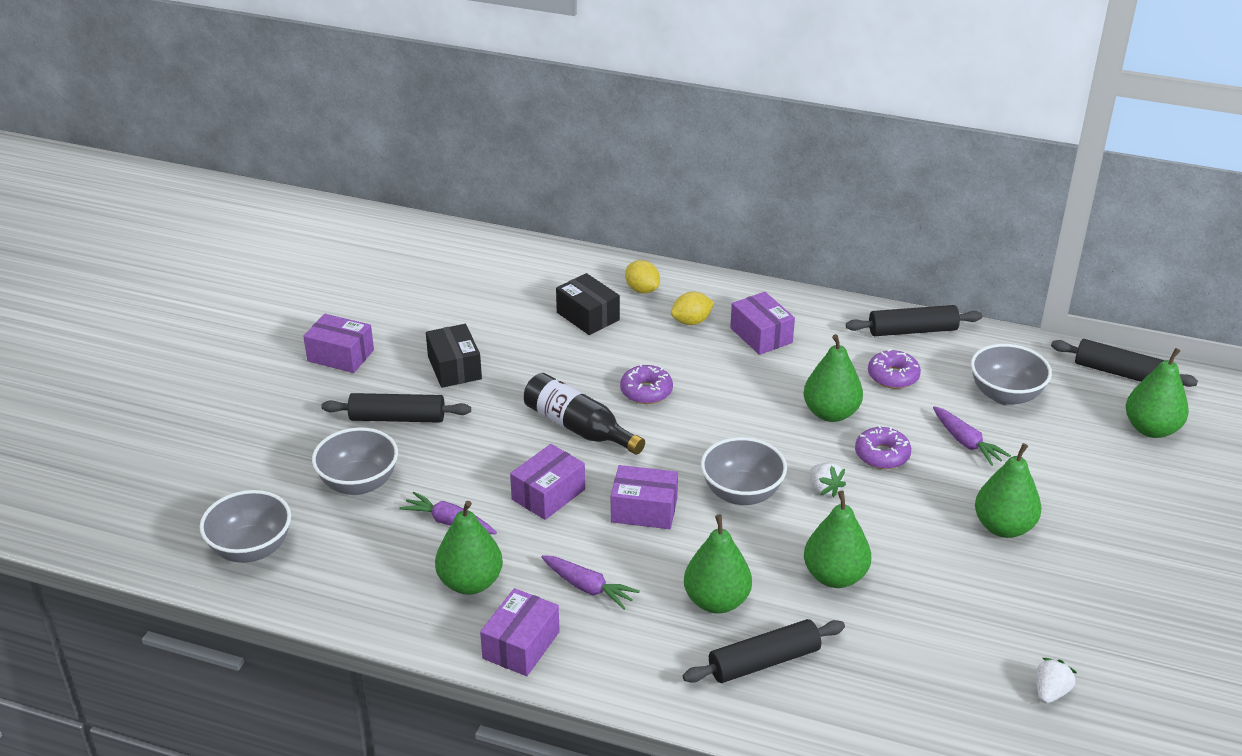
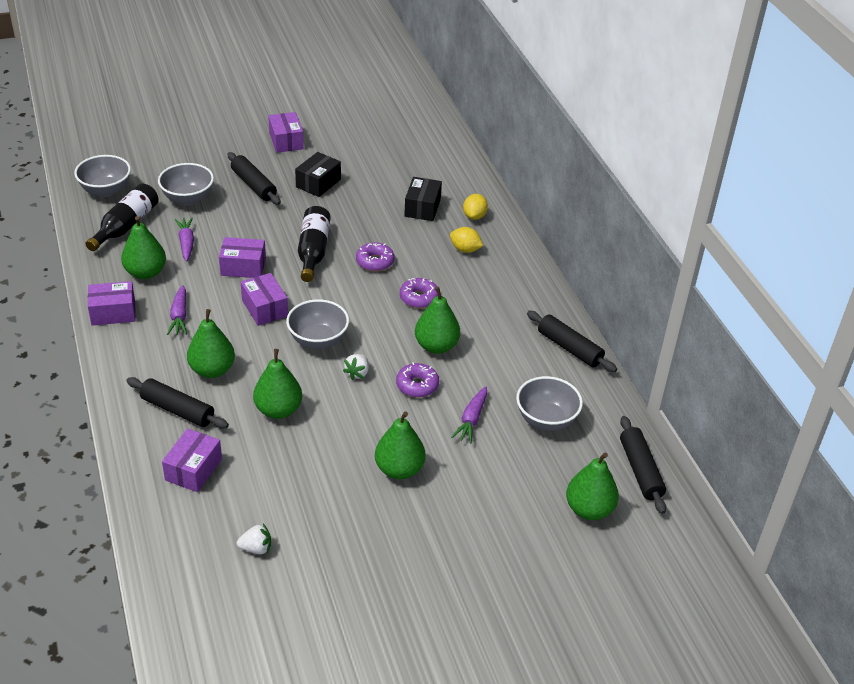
camera: 50 degrees right, 5 degrees up
purple box [730,292,795,355] -> purple box moved to [162,428,222,492]
purple donut [868,349,921,389] -> purple donut moved to [400,278,438,308]
none -> black bottle [86,183,159,251]

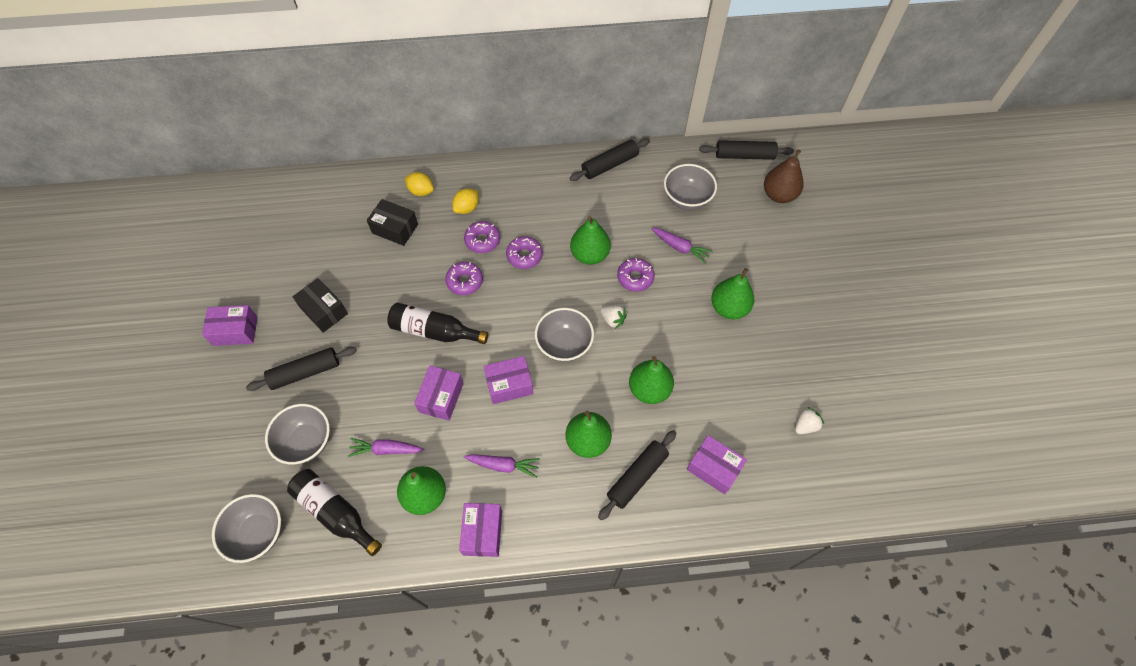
camera: 75 degrees left, 20 degrees up
white strawberry [237,523,271,554] -> white strawberry turned 45 degrees clockwise [795,407,824,434]
green pear [566,452,619,520] -> brown pear [764,150,804,203]
none -> purple donut [464,221,500,253]

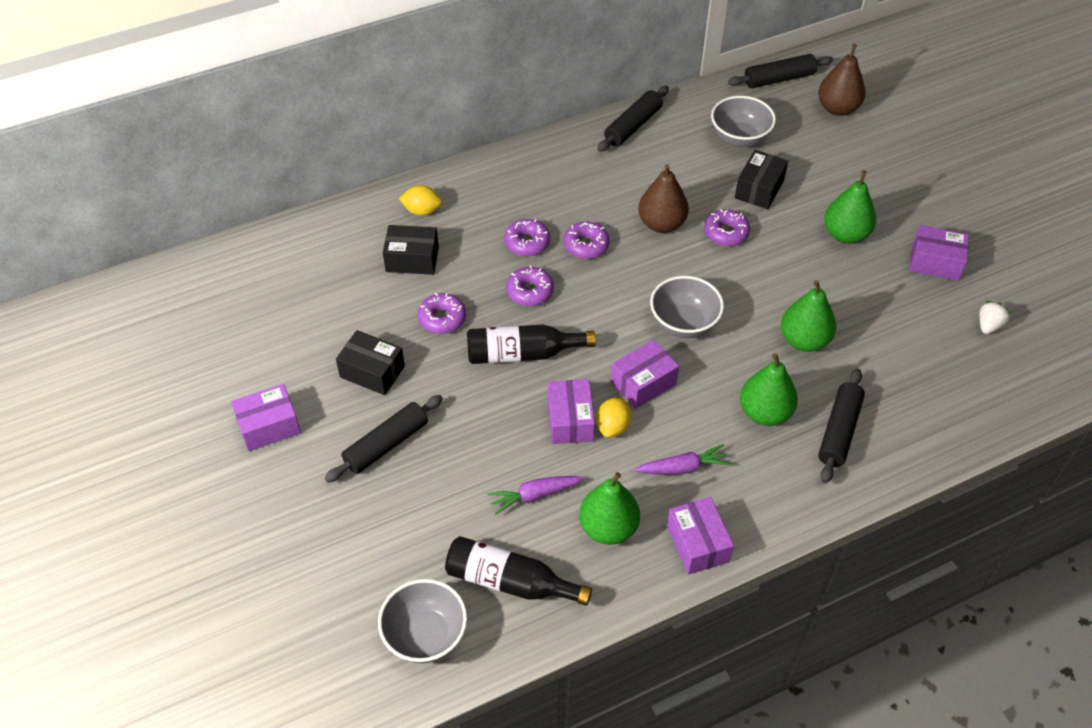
camera: 20 degrees left, 10 degrees down
grey bowl [265,404,330,465] -> none
yellow lemon [452,188,479,214] -> yellow lemon moved to [596,397,631,438]
green pear [570,216,611,265] -> brown pear [638,164,689,233]
white strawberry [601,305,627,329] -> none
purple carrot [651,228,713,264] -> black box [735,150,788,209]
purple box [687,435,747,494] -> purple box moved to [909,225,969,281]
none -> purple donut [418,293,466,334]

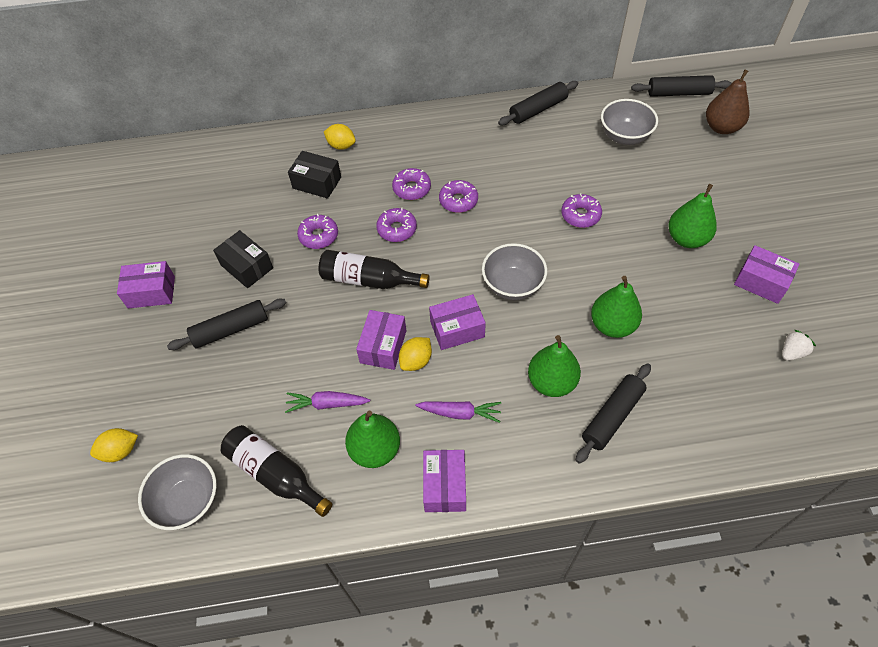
camera: 20 degrees right, 5 degrees up
brown pear [638,164,689,233] -> none
black box [735,150,788,209] -> none
none -> yellow lemon [90,428,138,462]

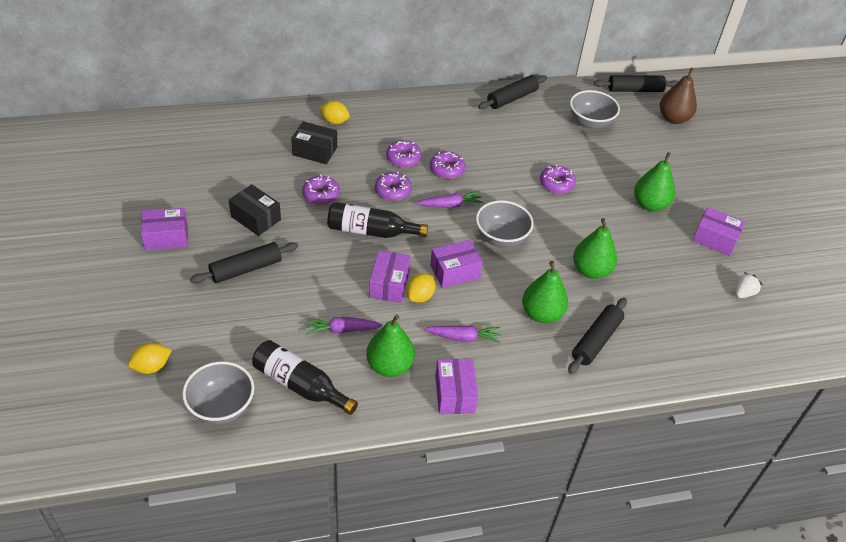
camera: 10 degrees left, 10 degrees down
none -> purple carrot [417,191,484,208]

